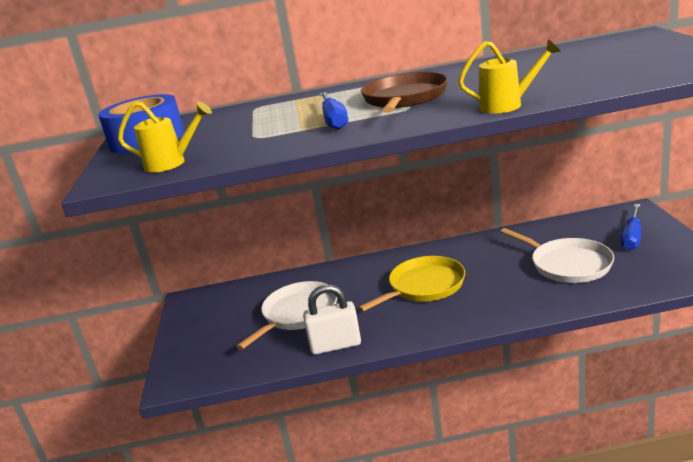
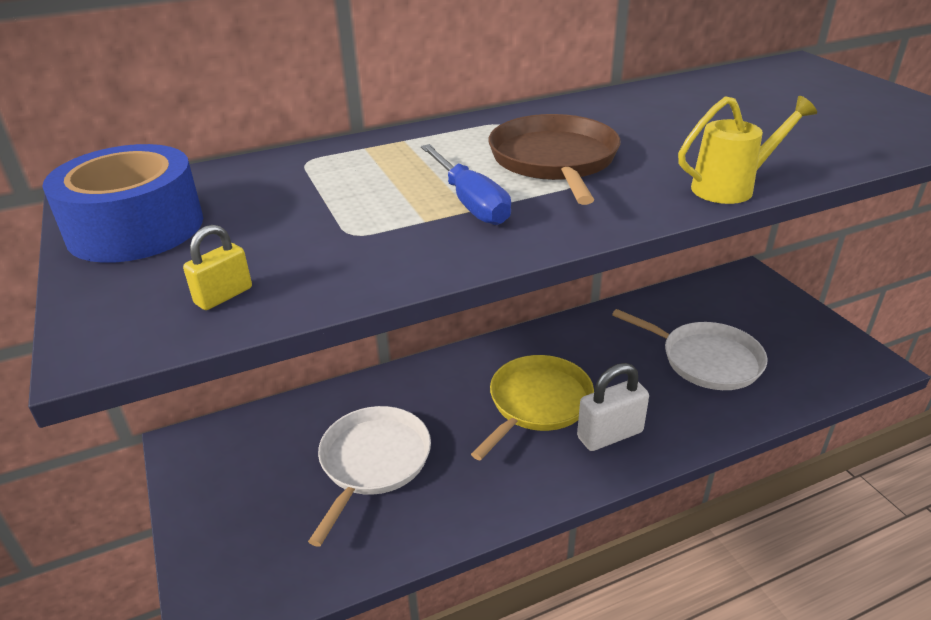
camera: 20 degrees left, 10 degrees up
yellow watering can [118,101,212,173] -> yellow padlock [183,225,252,310]
white padlock [303,285,361,355] -> white padlock moved to [577,363,649,451]
blue screwdriver [621,204,641,250] -> none

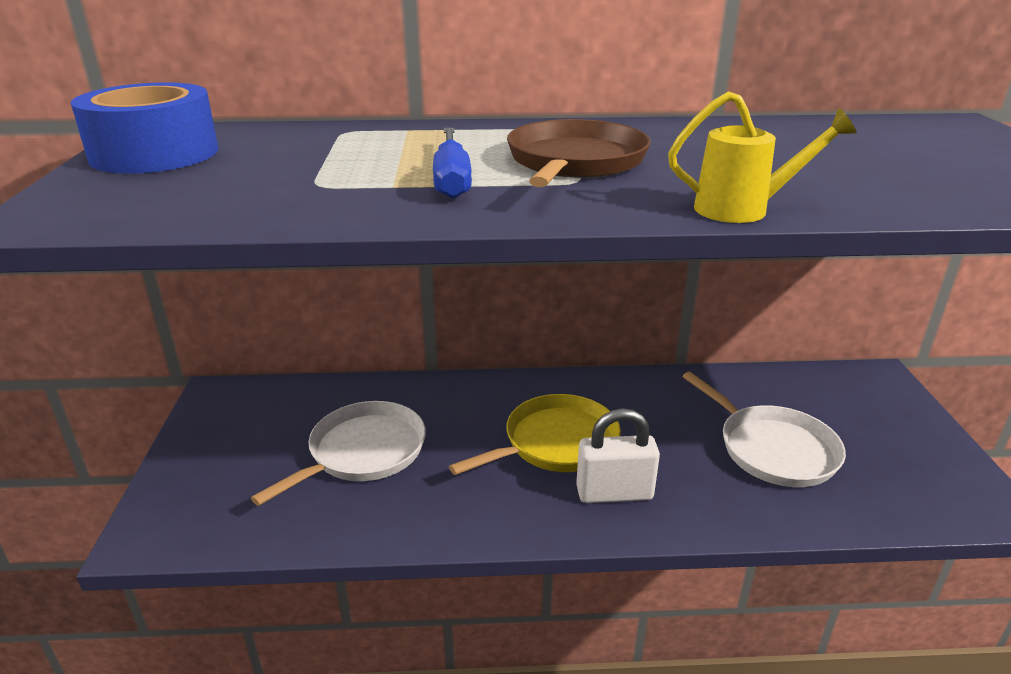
camera: 20 degrees right, 5 degrees down
yellow padlock [183,225,252,310] -> none

